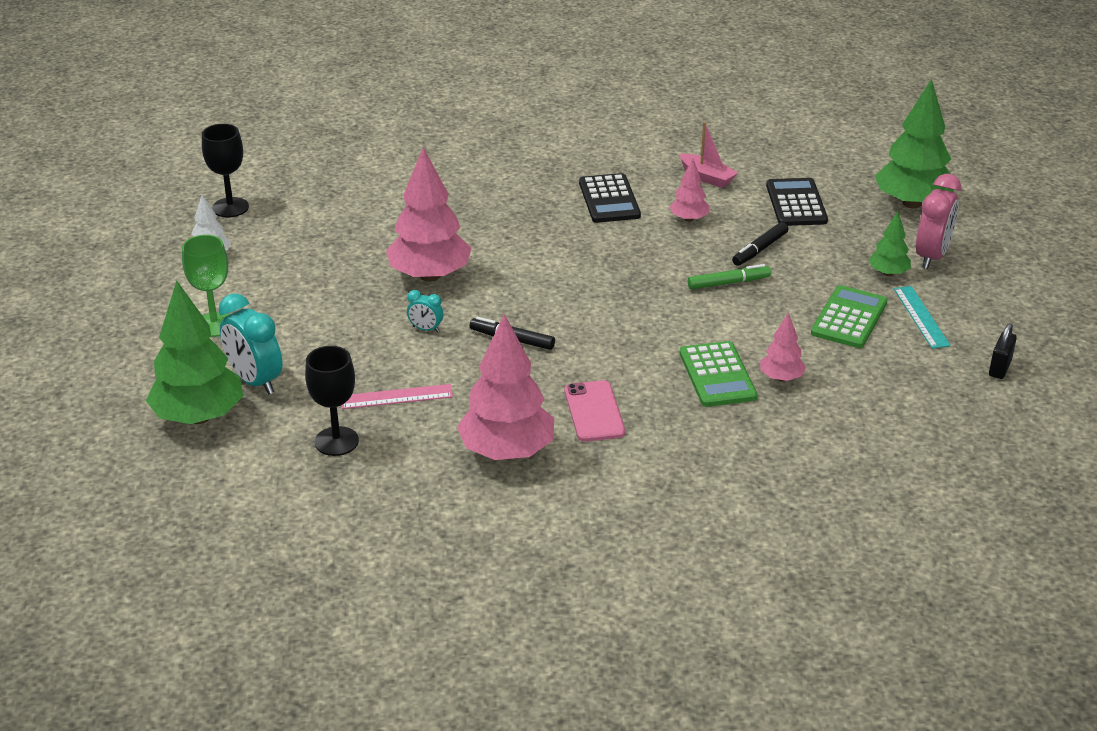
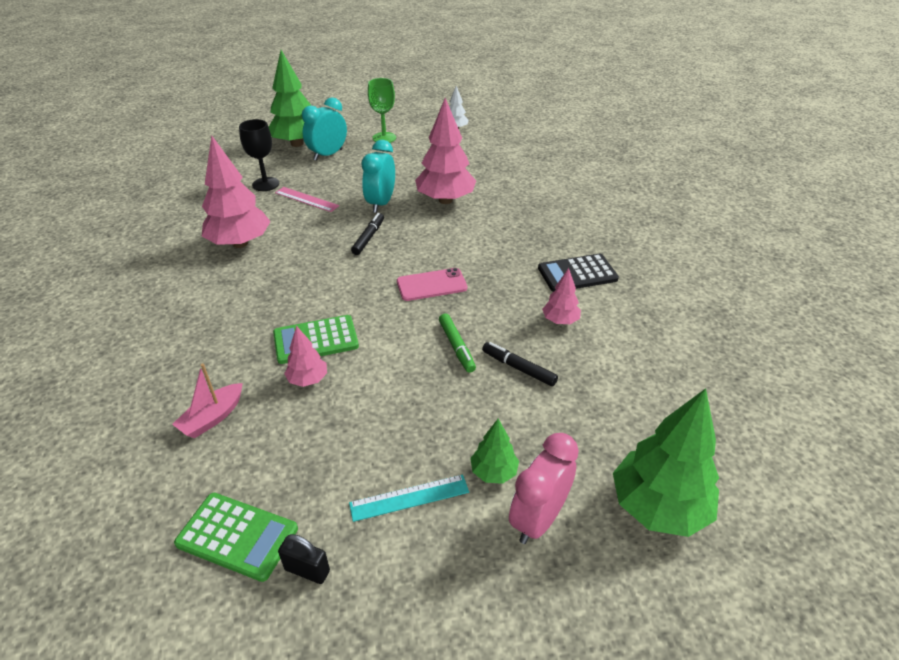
camera: 85 degrees right, 5 degrees up
black goblet [202,124,249,217] -> none
pink ruler [341,384,453,409] -> pink ruler turned 45 degrees counterclockwise [275,187,339,212]
turquoise clock [407,290,444,332] -> turquoise clock [361,140,395,213], size x2.02
pink phone [564,380,625,442] -> pink phone moved to [397,268,467,301]
pink boat [679,122,738,188] -> pink boat moved to [172,363,243,438]
black calculator [766,178,828,226] -> none
green calculator [811,285,887,348] -> green calculator moved to [174,493,298,582]
pink clock [916,174,961,269] -> pink clock turned 105 degrees clockwise [509,433,579,544]

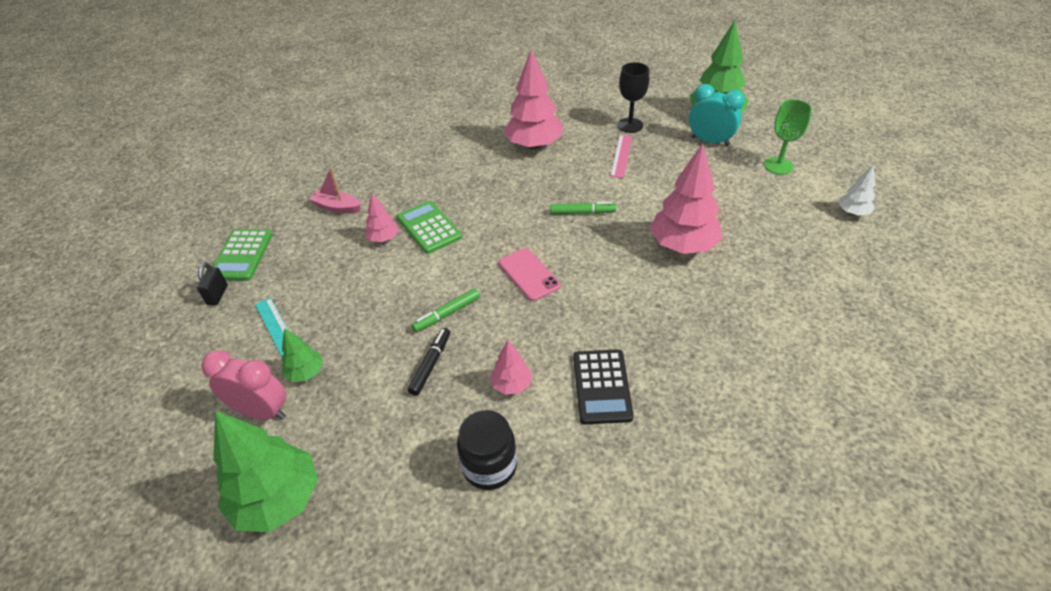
camera: 75 degrees right, 5 degrees up
black marker [351,213,384,255] -> green marker [550,202,616,214]
turquoise clock [361,140,395,213] -> none
black calculator [538,254,619,292] -> black calculator turned 150 degrees counterclockwise [573,349,634,424]
none -> black jar [457,410,517,490]

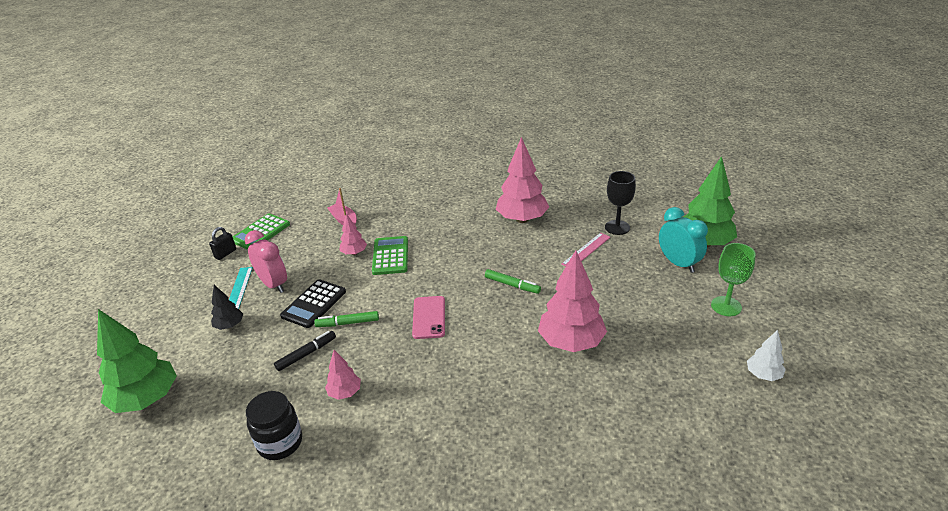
camera: 30 degrees right, 10 degrees down
pink clock [201,350,286,420] -> pink clock moved to [245,230,287,293]
green tree [281,328,323,382] -> black tree [211,285,243,330]
black calculator [573,349,634,424] -> black calculator moved to [280,279,346,328]

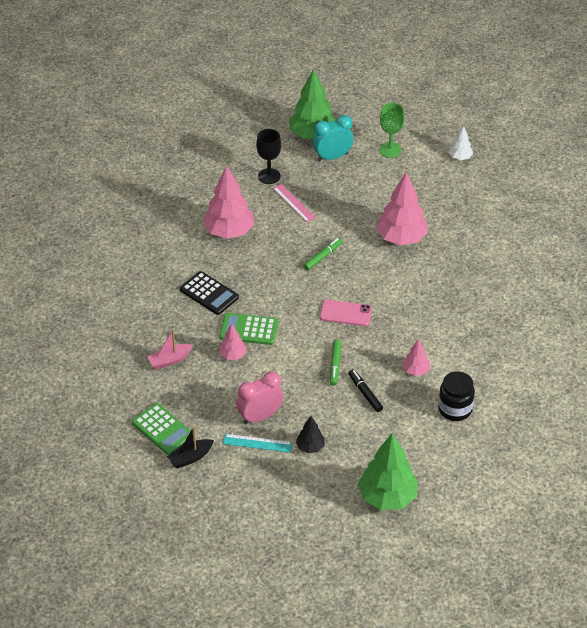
camera: 80 degrees left, 10 degrees up
black padlock [209,227,236,260] -> black boat [167,427,214,468]
black calculator [280,279,346,328] -> black calculator moved to [180,271,239,315]

